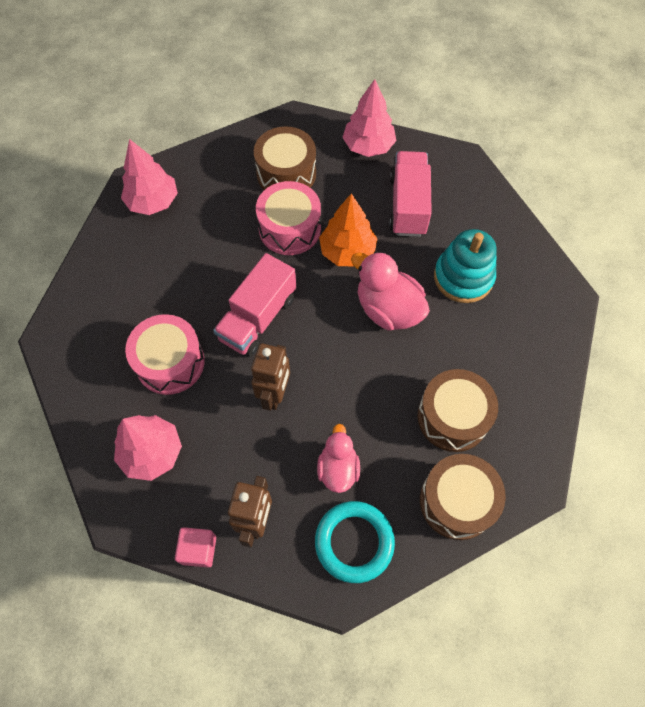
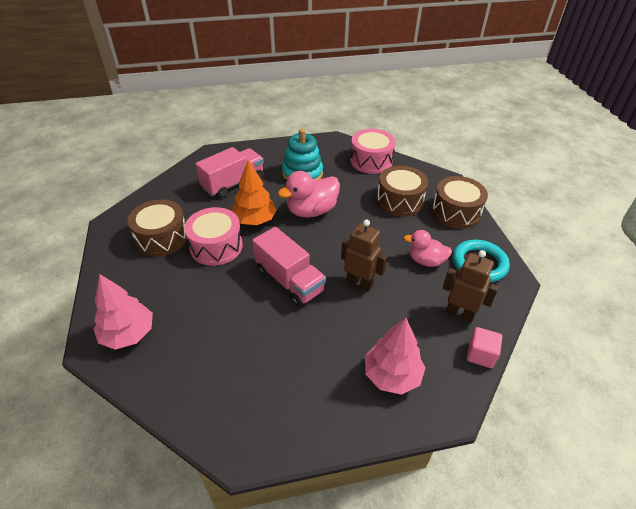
camera: 75 degrees left, 20 degrees down
pink drum [125,314,205,395] -> pink drum moved to [350,129,396,174]
pink tree [342,79,396,157] -> none
pink truck [389,151,432,237] -> pink truck turned 120 degrees clockwise [196,147,264,198]

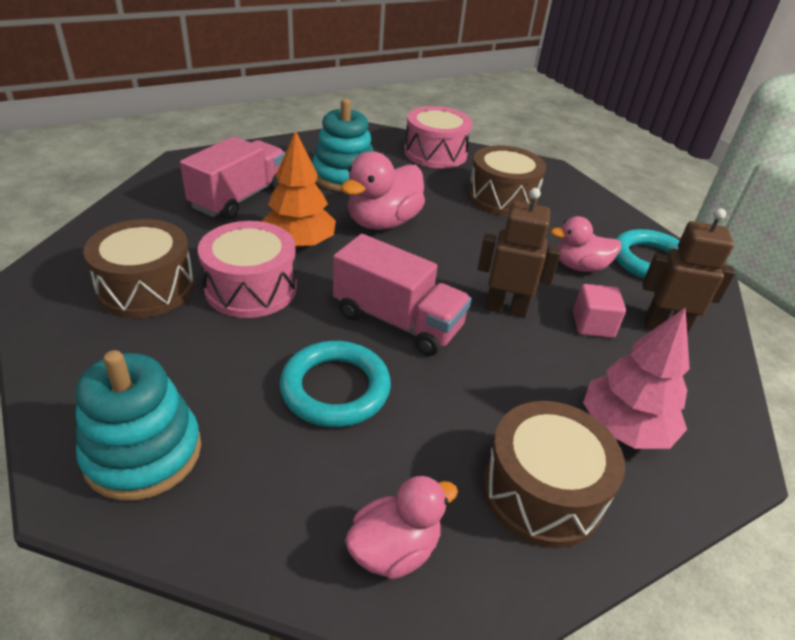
camera: 20 degrees left, 5 degrees down
pink tree [94,274,153,349] -> turquoise stacking toy [76,350,201,501]
brown drum [432,176,488,229] -> brown drum moved to [482,401,625,548]
pink cube [467,327,502,368] -> pink cube moved to [573,284,626,338]
none -> turquoise ring [279,341,391,427]
none -> pink duck [345,475,458,580]

